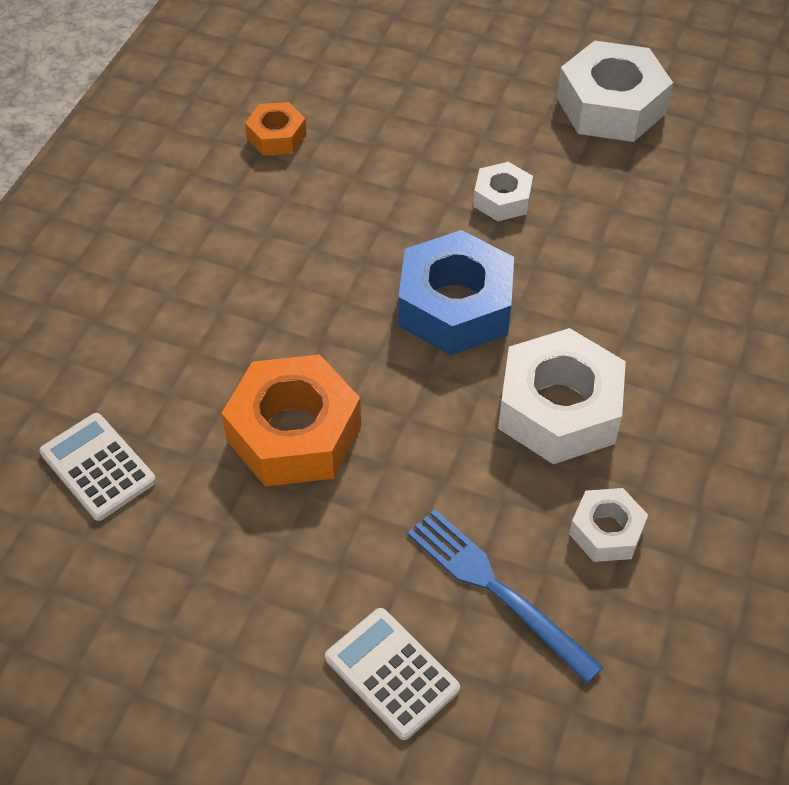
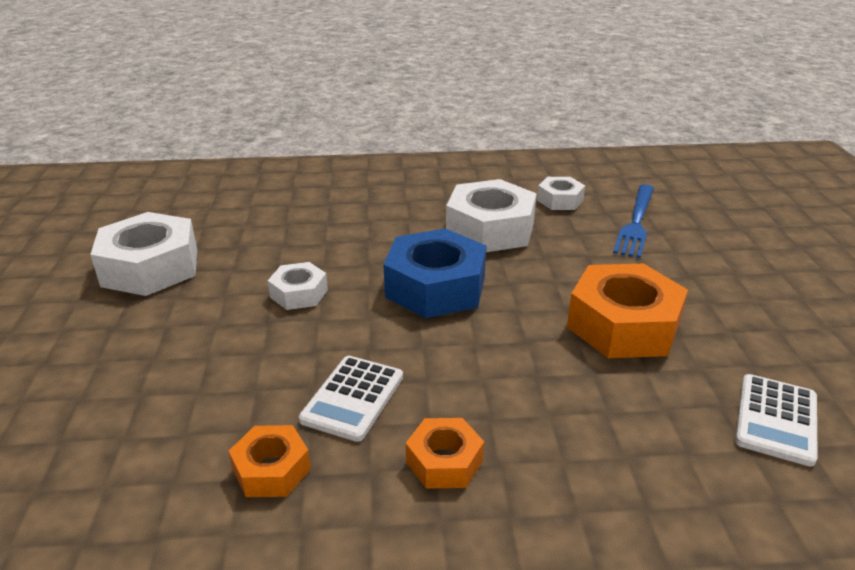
camera: 115 degrees left, 20 degrees down
white calculator [325,608,460,740] -> white calculator moved to [299,356,403,442]
none -> orange nut [406,418,484,489]

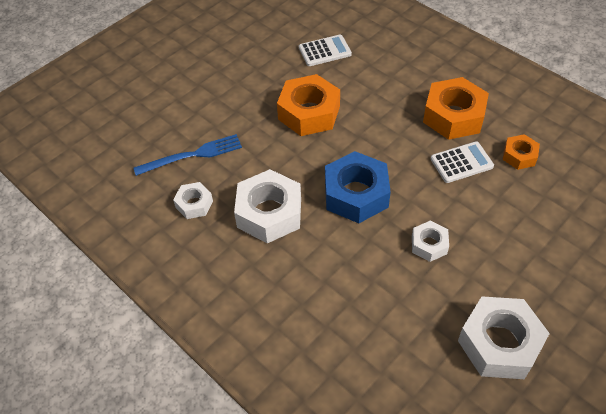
camera: 130 degrees left, 20 degrees up
orange nut [406,418,484,489] -> orange nut [423,77,489,140], size x1.88

